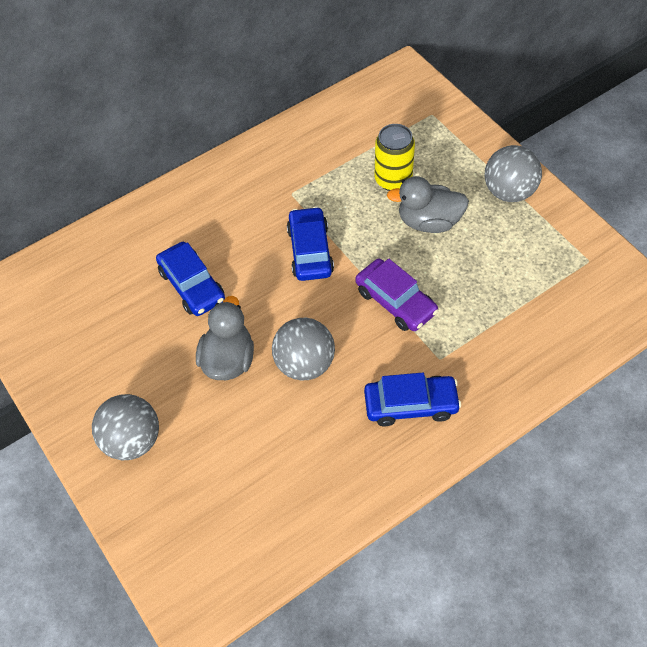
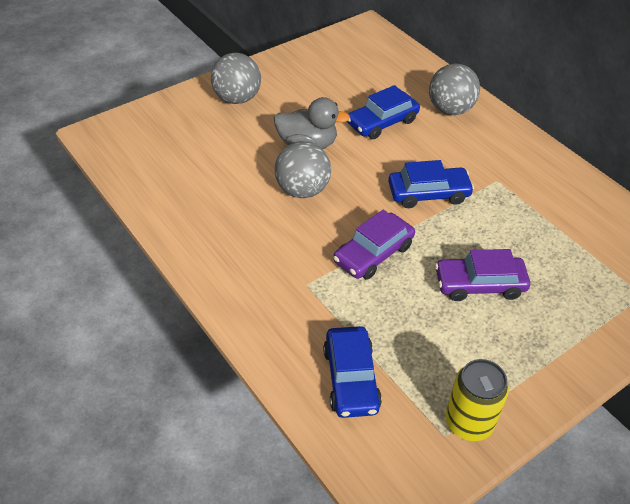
camera: 85 degrees right, 10 degrees down
blue car [364,373,461,426] -> blue car moved to [323,326,382,418]
yellow can [374,124,415,191] -> yellow can moved to [445,359,509,441]
grey duck [387,176,469,233] -> purple car [435,249,530,301]
grey ball [485,145,542,202] -> grey ball moved to [429,64,480,115]

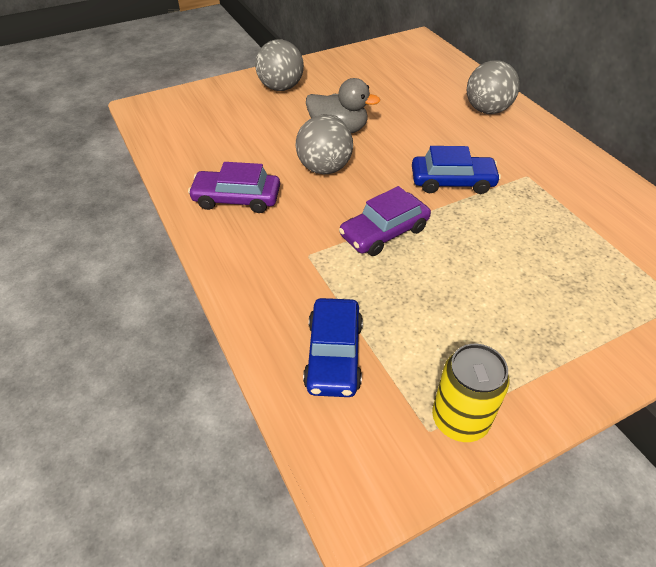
camera: 10 degrees right, 0 degrees up
blue car [347,85,420,139] -> none
purple car [435,249,530,301] -> purple car moved to [188,162,280,213]

